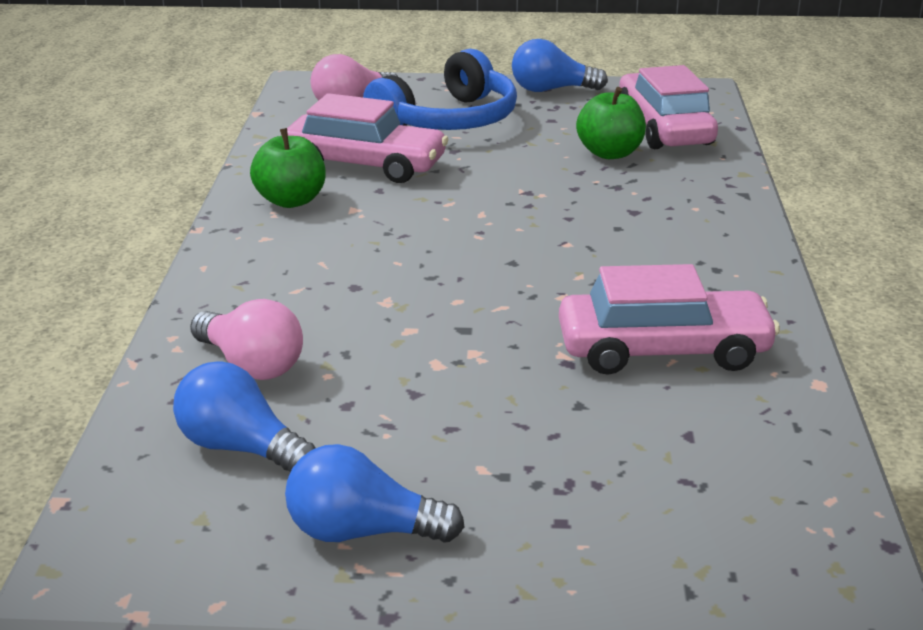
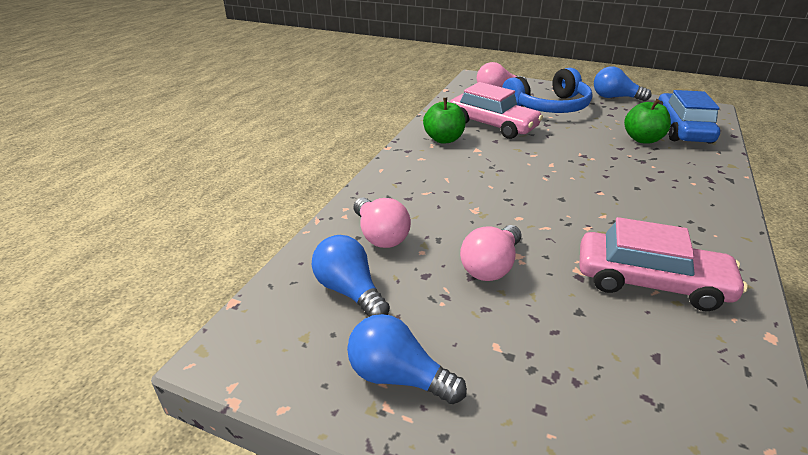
camera: 20 degrees right, 5 degrees up
pink car [619,65,718,149] -> blue car [658,90,720,144]
none -> pink light bulb [460,225,521,281]

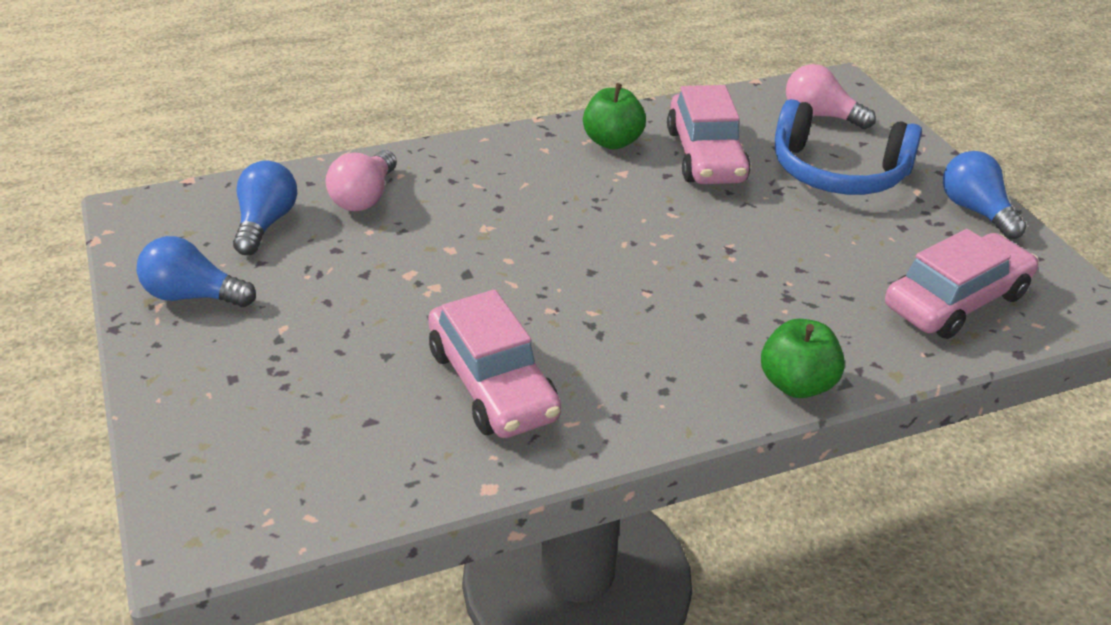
camera: 45 degrees right, 5 degrees up
blue light bulb [347,314,467,404] -> blue light bulb turned 60 degrees counterclockwise [136,236,256,307]
pink light bulb [460,225,521,281] -> none
green apple [624,99,671,144] -> green apple moved to [761,319,845,398]
blue car [658,90,720,144] -> pink car [885,229,1039,339]

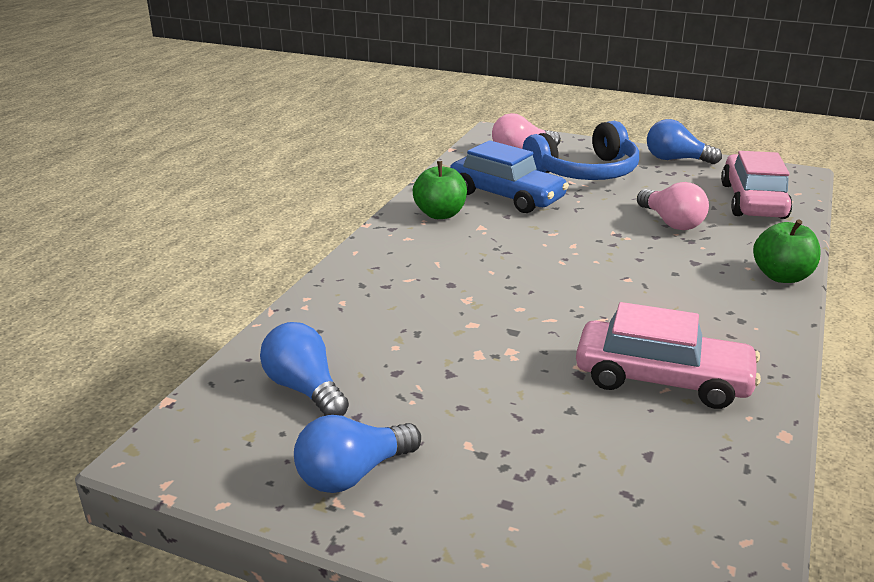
camera: 45 degrees left, 10 degrees down
pink light bulb [326,150,397,211] -> pink light bulb moved to [637,182,709,230]
pink car [667,85,751,184] -> blue car [450,140,569,213]

